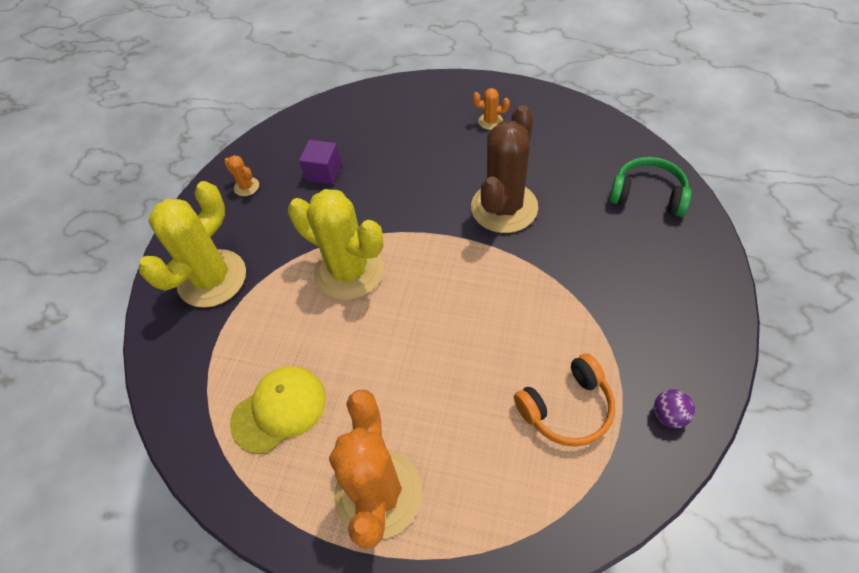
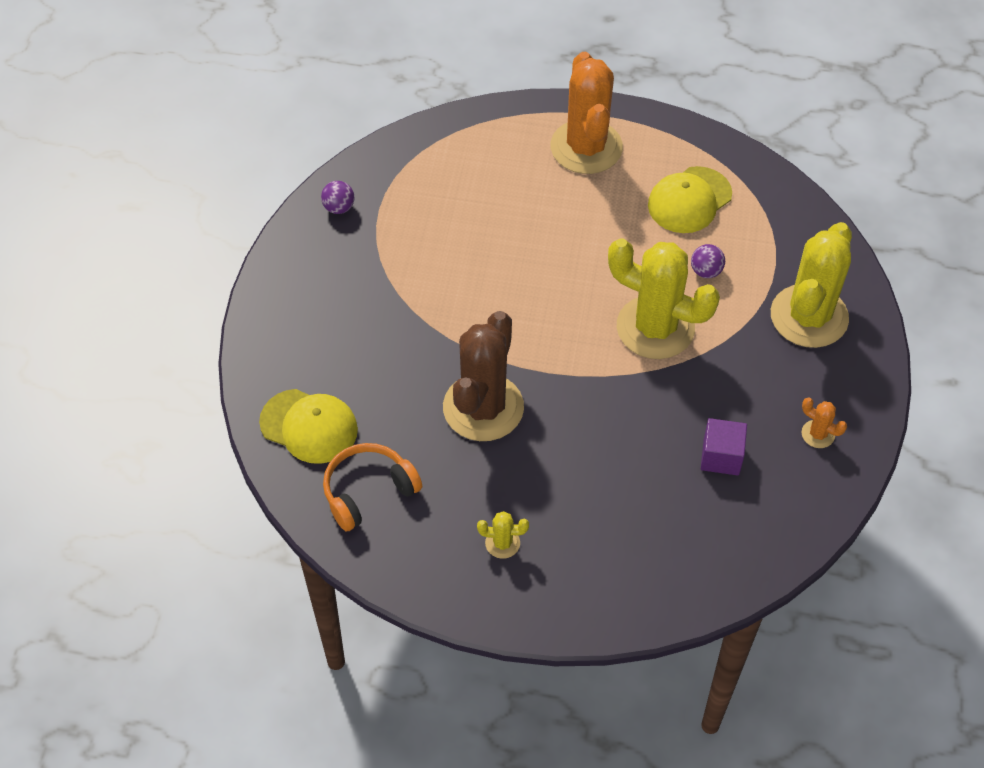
camera: 170 degrees right, 0 degrees up
orange cactus [473,88,510,130] -> yellow cactus [477,511,529,559]
orange headphones [514,353,615,447] -> orange headphones moved to [323,443,422,531]
green headphones [610,157,692,217] -> yellow cap [259,389,358,464]
none -> purple ball [691,244,725,278]

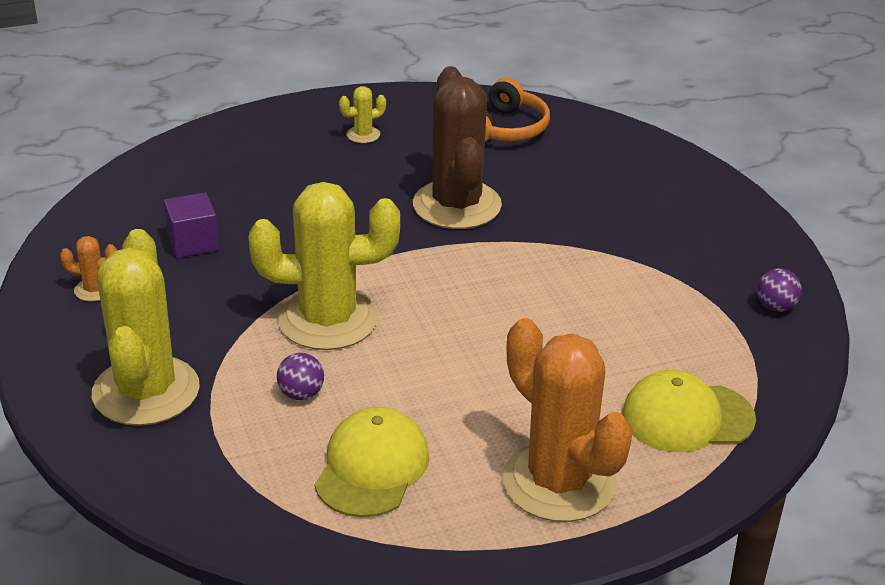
camera: 150 degrees right, 20 degrees down
yellow cap [259,389,358,464] -> yellow cap moved to [622,370,756,452]

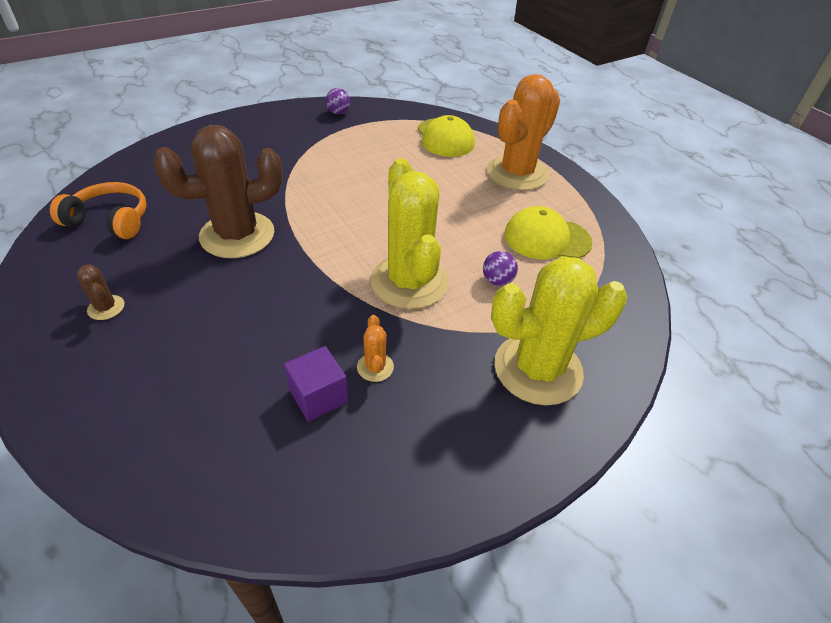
camera: 105 degrees left, 10 degrees up
orange cactus [60,236,117,301] -> orange cactus moved to [357,315,394,382]
yellow cactus [339,86,386,143] -> brown cactus [77,264,125,320]

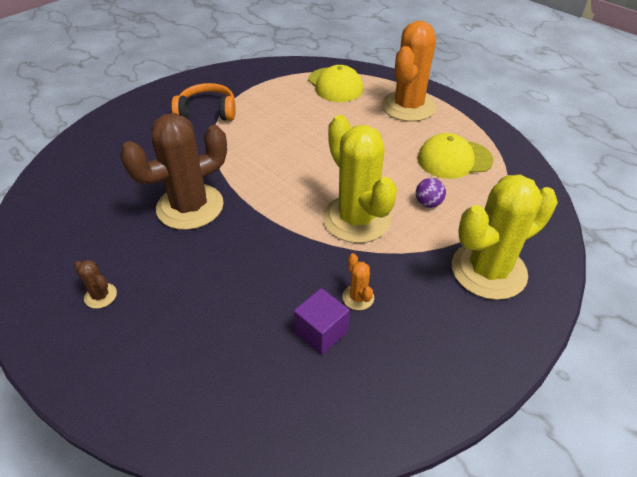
camera: 10 degrees left, 0 degrees up
orange headphones [50,182,147,239] -> orange headphones moved to [171,83,236,121]
purple ball [326,88,350,114] -> none

